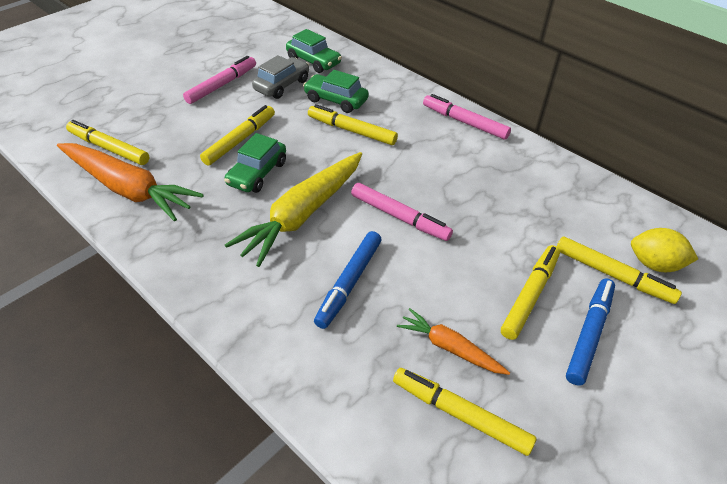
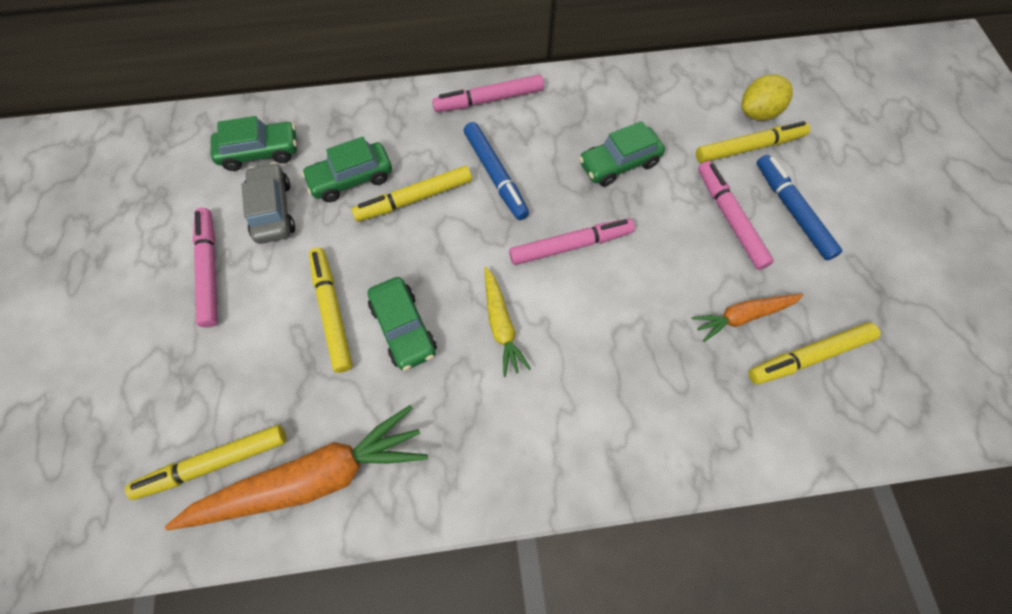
camera: 50 degrees left, 20 degrees up
yellow carrot [225,152,362,267] -> yellow carrot [485,267,531,377], size x0.53
blue marker [314,231,382,329] -> blue marker moved to [464,122,529,220]
yellow marker [501,245,560,340] -> pink marker [698,161,774,270]
none -> green car [579,121,665,187]

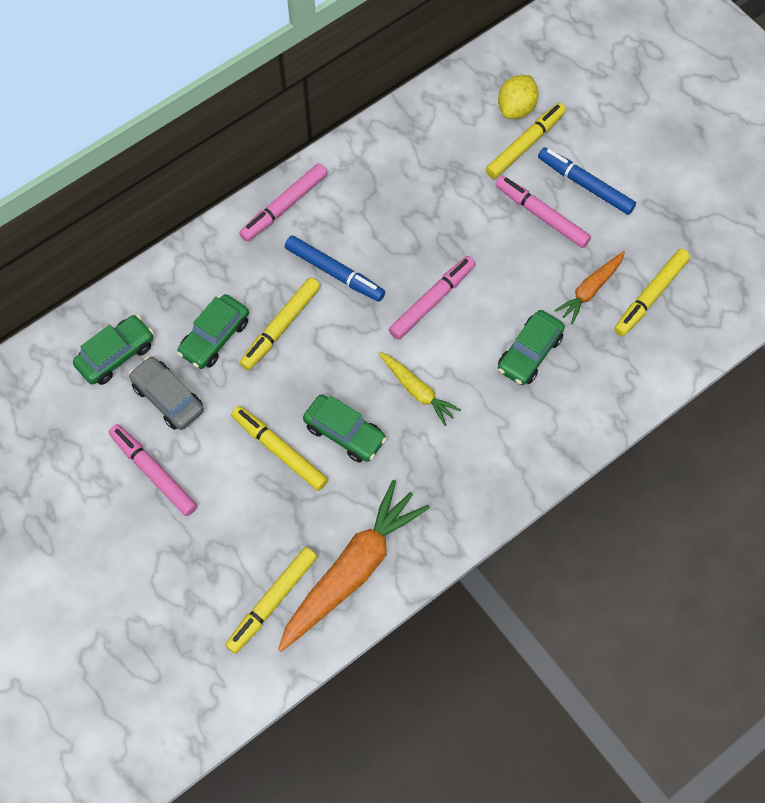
camera: 30 degrees left, 0 degrees up
green car [579,121,665,187] -> green car moved to [498,310,565,385]

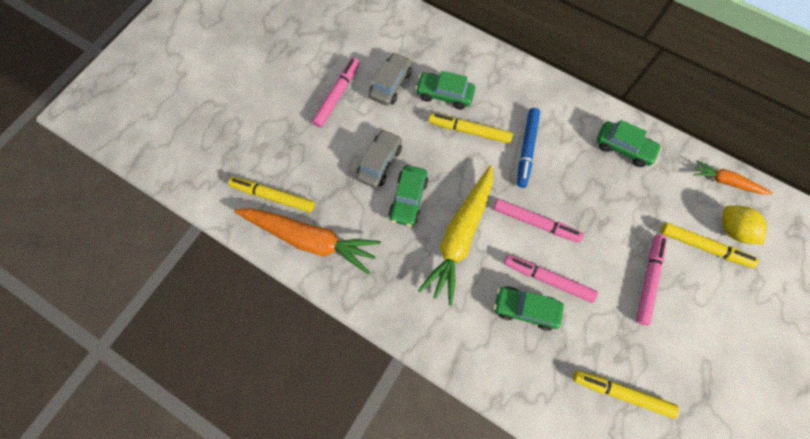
camera: 70 degrees right, 5 degrees up
green car [73,315,154,385] -> green car moved to [596,120,662,167]
yellow marker [231,406,328,491] -> grey car [356,129,402,188]
pink marker [239,163,327,242] -> pink marker moved to [504,255,598,303]
yellow carrot [378,352,461,426] -> yellow carrot [418,165,493,306], size x1.89
yellow lemon [498,75,539,119] -> yellow lemon turned 45 degrees clockwise [722,205,767,244]
blue marker [538,147,636,215] -> none
orange carrot [554,251,625,324] -> orange carrot moved to [693,160,773,194]

